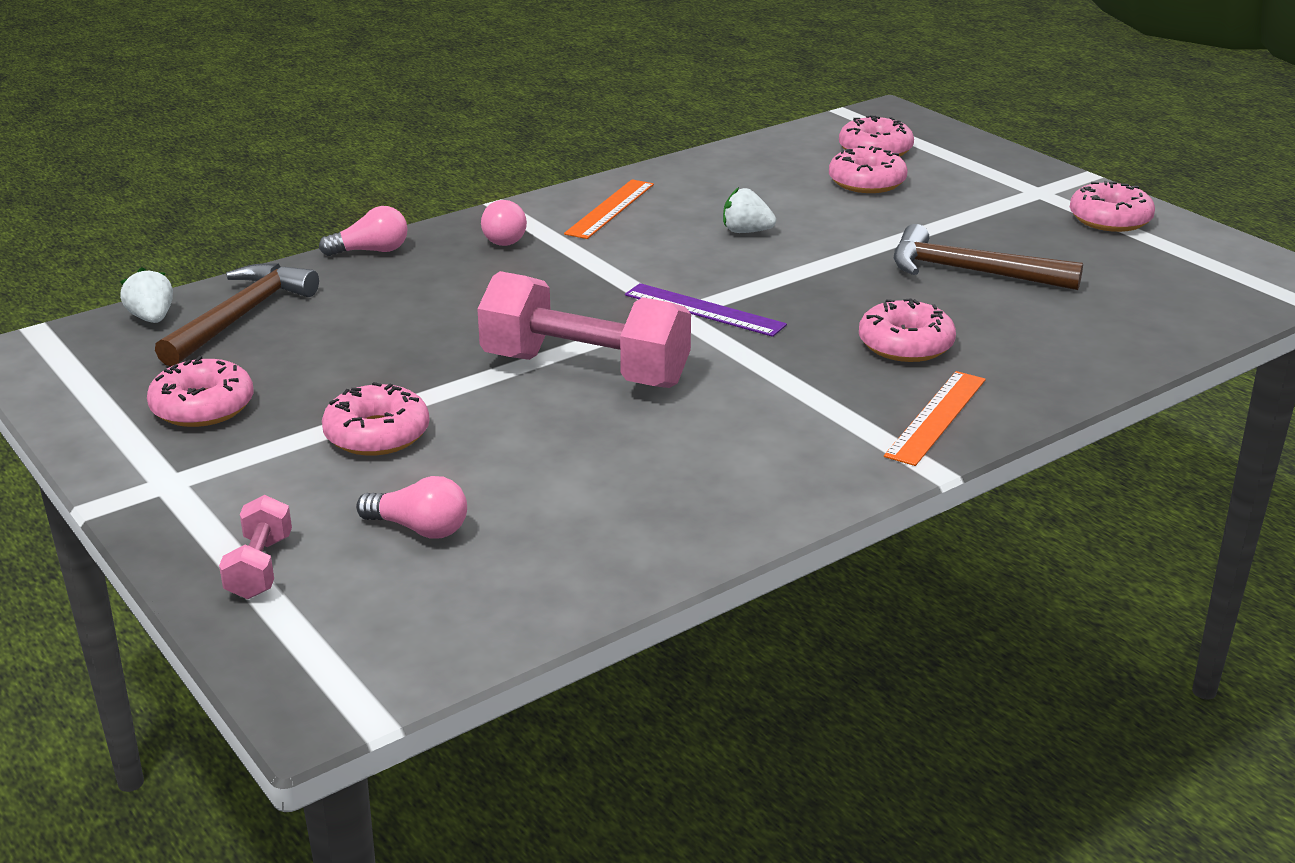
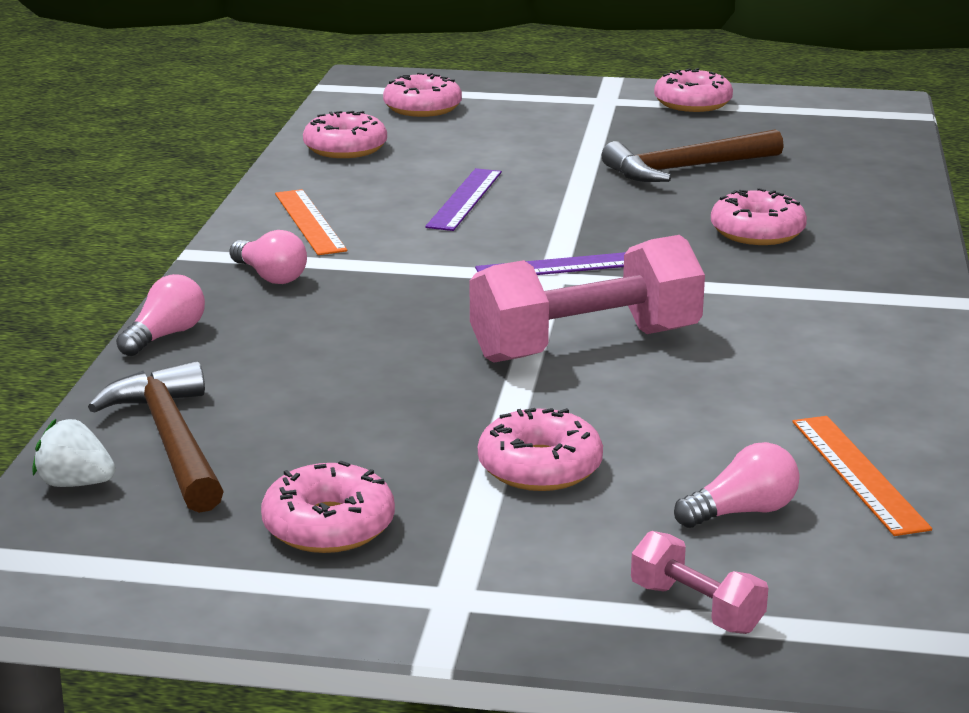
camera: 45 degrees left, 5 degrees down
white strawberry [723,187,776,233] -> purple ruler [425,168,502,231]
pink donut [829,146,907,193] -> pink donut moved to [303,111,387,158]
orange ruler [884,371,986,466] -> orange ruler moved to [792,416,932,536]

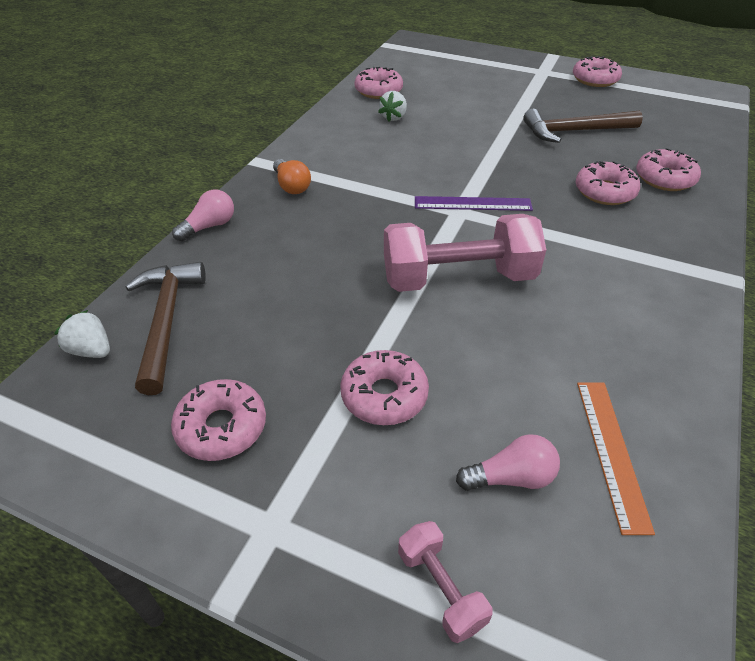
camera: 15 degrees right, 20 degrees up
pink light bulb [230,230,307,284] -> orange light bulb [273,159,311,194]
orange ruler [275,189,347,255] -> none
pink donut [383,72,462,117] -> pink donut moved to [636,148,701,191]
purple ruler [425,168,502,231] -> none
none -> white strawberry [378,91,407,122]

